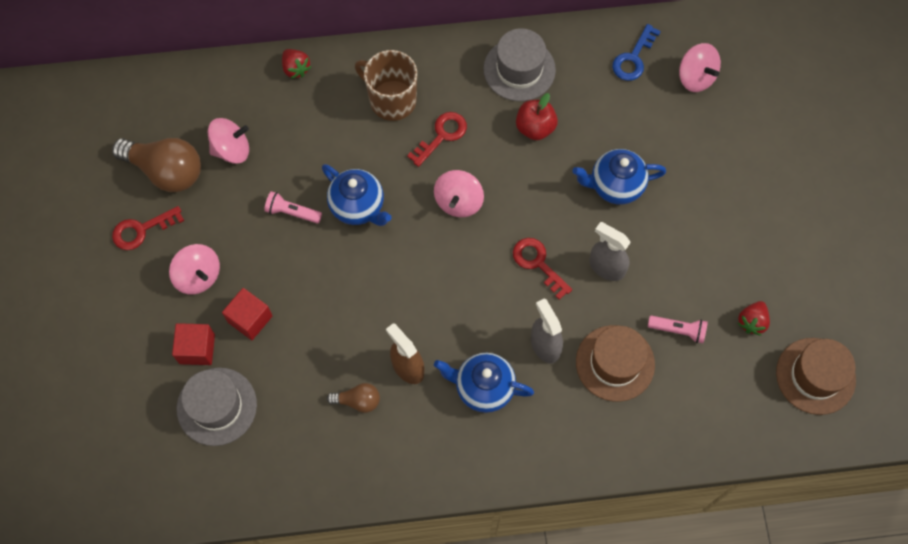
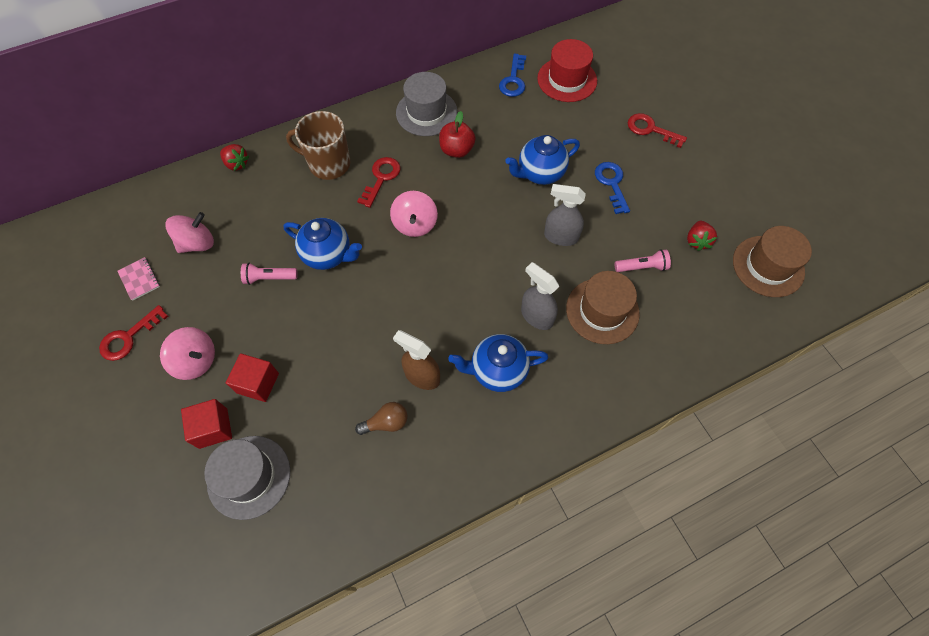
camera: 20 degrees left, 5 degrees down
brown light bulb [112,138,201,192] -> pink notebook [118,257,160,301]
red key [513,238,572,300] -> red key moved to [628,113,687,148]
pink spinning top [679,43,721,92] -> red hat [537,39,597,102]
none -> blue key [595,162,630,214]

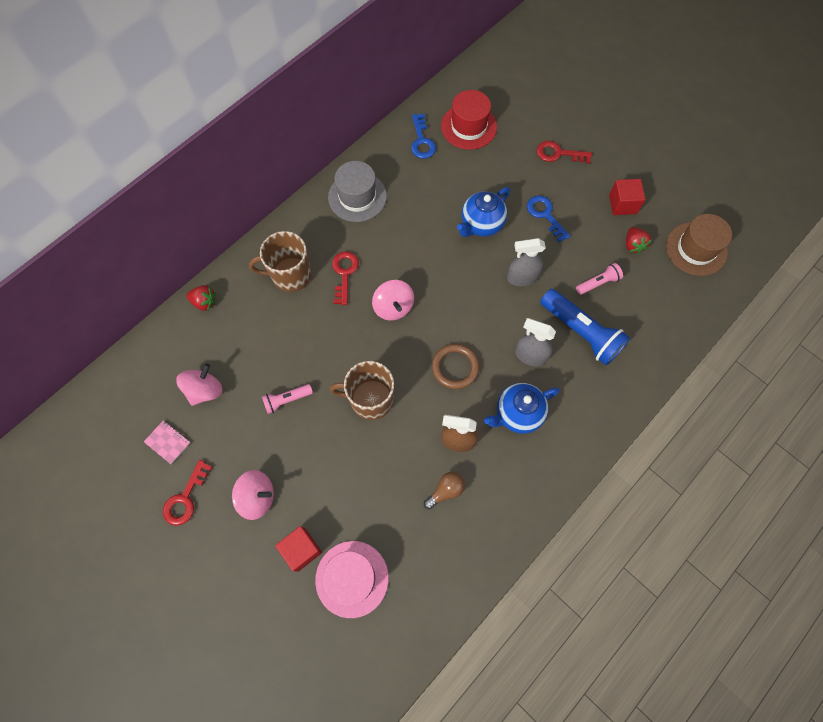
camera: 20 degrees left, 5 degrees up
grey hat [204,436,290,520] -> pink hat [315,541,389,618]
red cube [226,353,279,402] -> red cube moved to [609,179,646,215]
blue teapot [283,218,362,270] -> none
red apple [439,111,475,158] -> none
brown hat [566,271,640,344] -> blue flashlight [540,289,630,365]
none -> brown mug [330,361,394,420]
none -> brown ring [432,344,480,389]

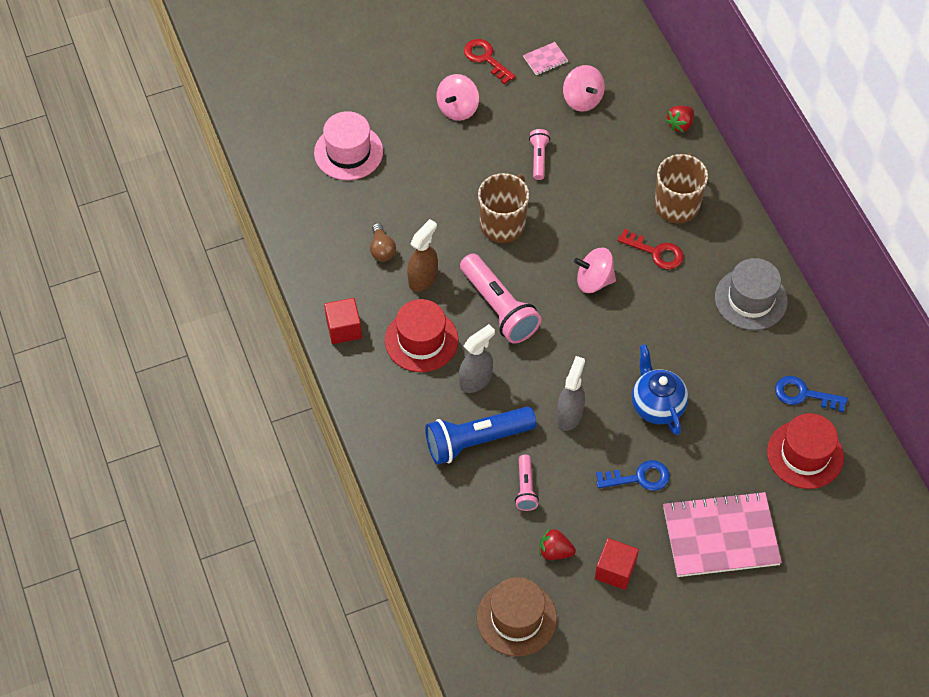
camera: 115 degrees right, 10 degrees down
red cube [275,526,322,572] -> red cube moved to [324,298,362,344]
brown ring [432,344,480,389] -> pink flashlight [460,253,541,344]
blue teapot [484,383,559,434] -> red hat [385,299,458,372]
red key [537,141,592,164] -> pink notebook [663,491,782,577]

